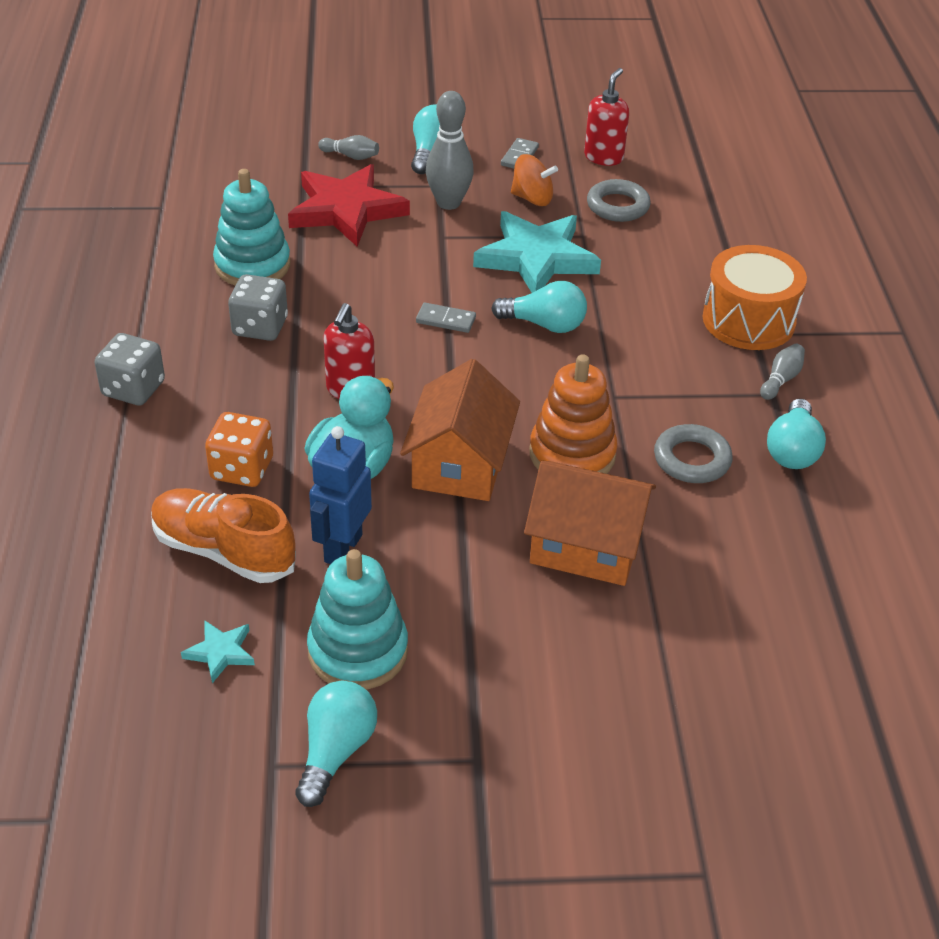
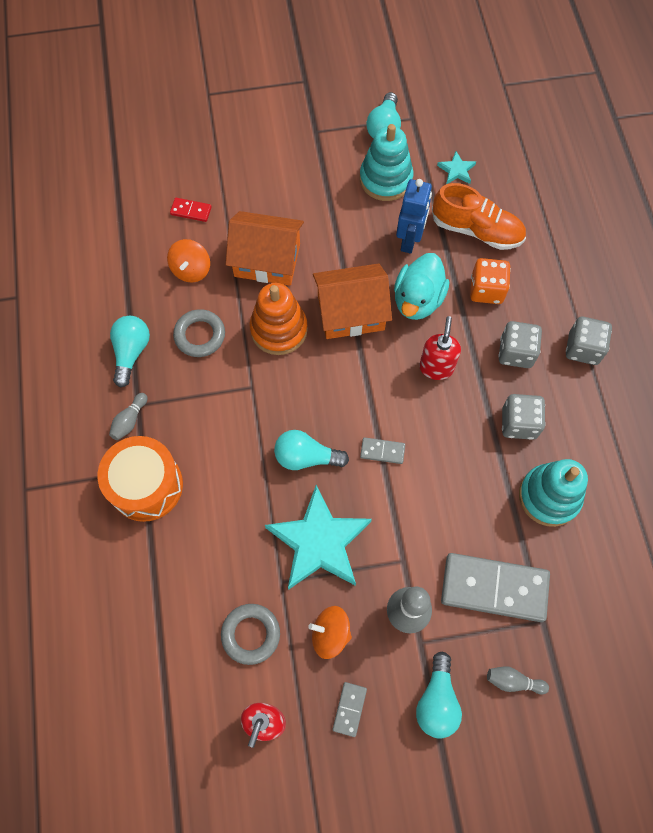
camera: 175 degrees right, 25 degrees up
red star [288,164,410,247] -> grey domino [441,553,550,622]
orange house [400,359,520,501] -> orange house turned 75 degrees clockwise [313,263,392,339]
none -> orange spinning top [167,239,210,282]
none -> red domino [170,198,212,222]
none -> grey dice [499,321,542,368]

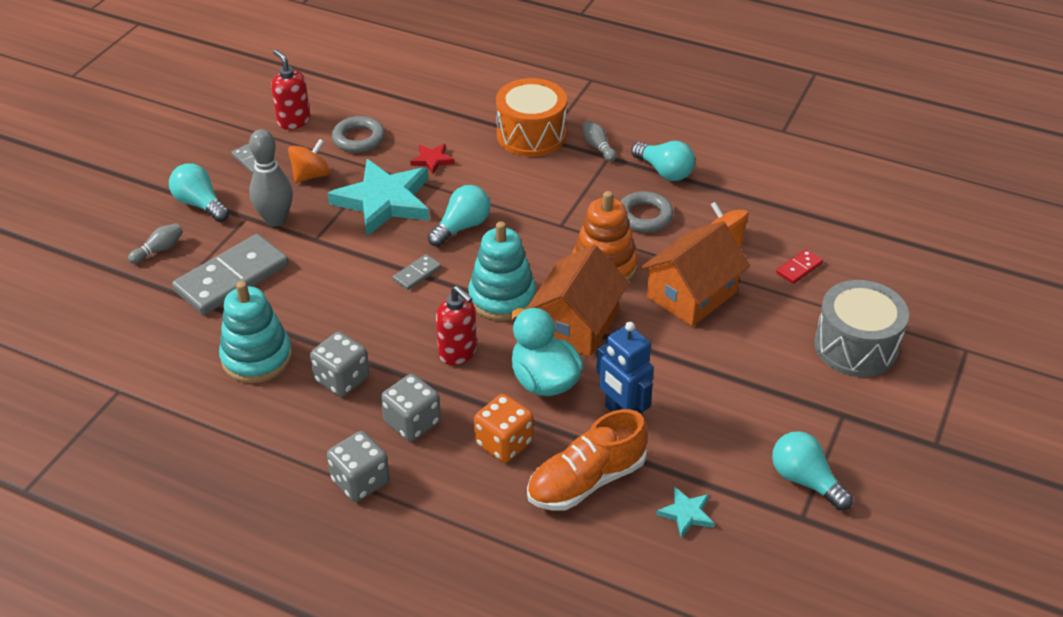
camera: 125 degrees right, 25 degrees down
turquoise stacking toy [360,124,414,201] -> turquoise stacking toy moved to [468,221,536,321]
none -> red star [410,144,455,174]
none -> grey drum [814,280,909,377]

